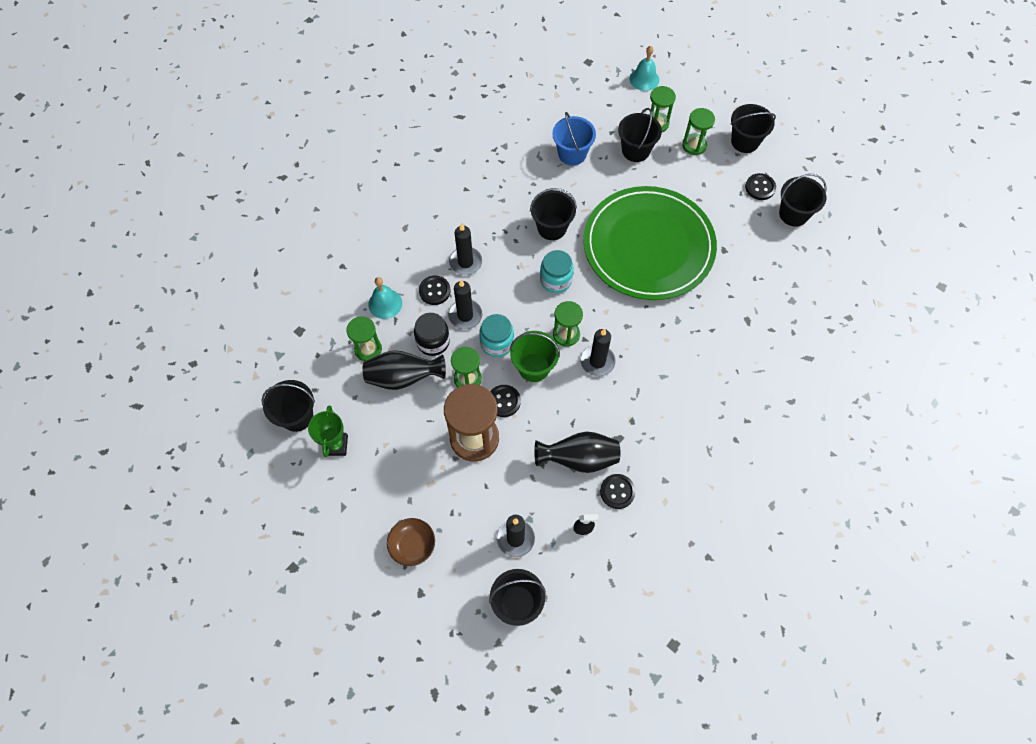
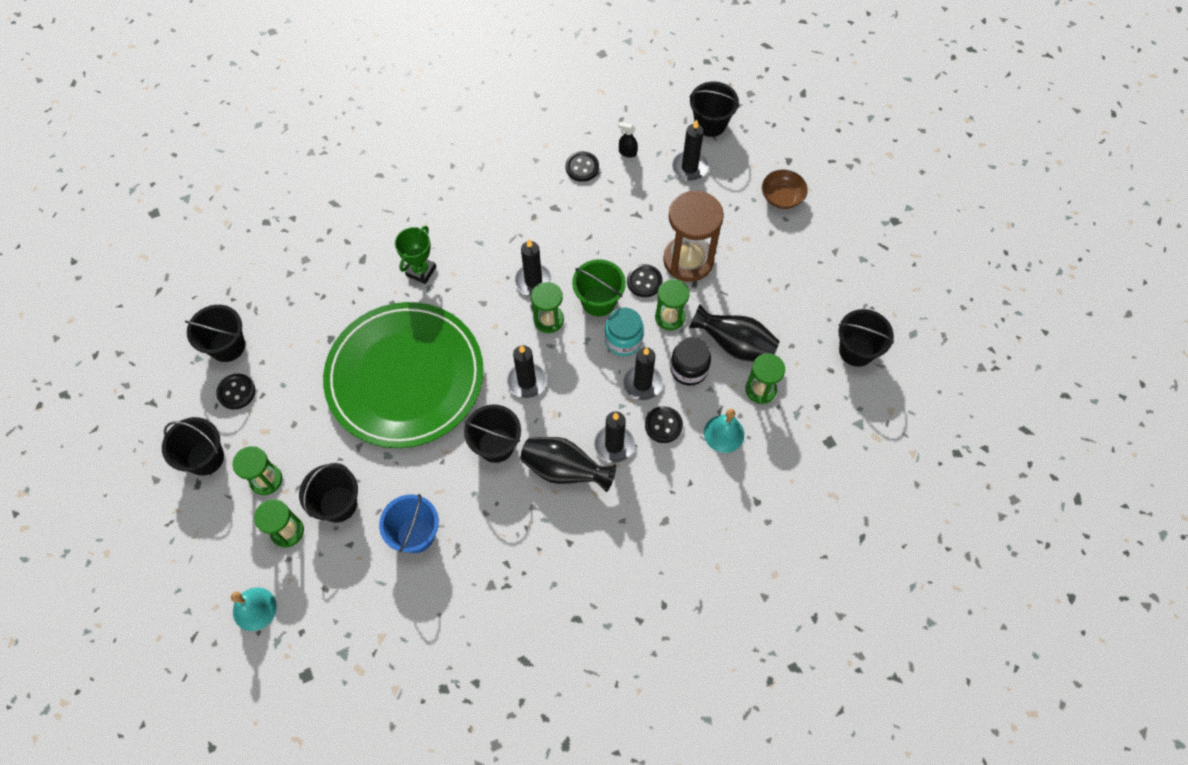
camera: 155 degrees left, 0 degrees up
green trophy [308,405,348,457] -> green trophy moved to [395,226,436,284]
black vase [534,432,621,473] -> black vase moved to [521,437,616,492]
turquoise jar [540,250,574,293] -> black candle [507,345,547,398]

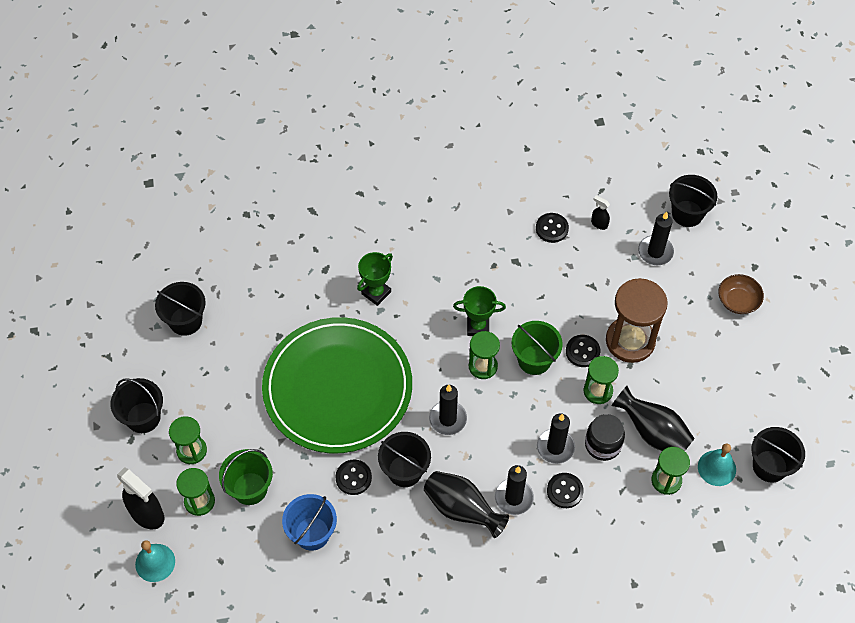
camera: 15 degrees right, 5 degrees down
black button [216,374,255,410] -> black button moved to [336,460,372,495]
black bucket [299,463,358,523] -> green bucket [219,449,273,505]
black candle [514,239,552,296] -> green trophy [453,286,506,336]
turquoise jar [605,307,644,356] -> none
turquoise bell [704,409,744,453] -> turquoise bell moved to [698,443,736,486]
none -> black spray bottle [117,467,164,529]

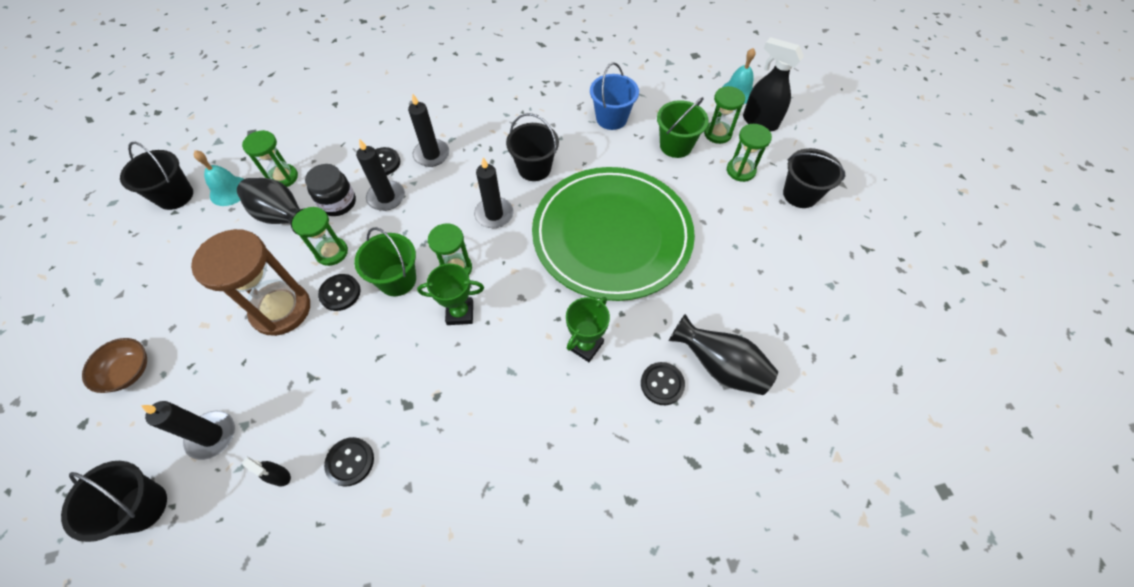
camera: 175 degrees right, 0 degrees up
black bucket [155,282,206,336] -> none
black button [336,460,372,495] -> black button moved to [641,362,685,405]
black vase [424,471,509,538] -> black vase moved to [669,314,778,395]

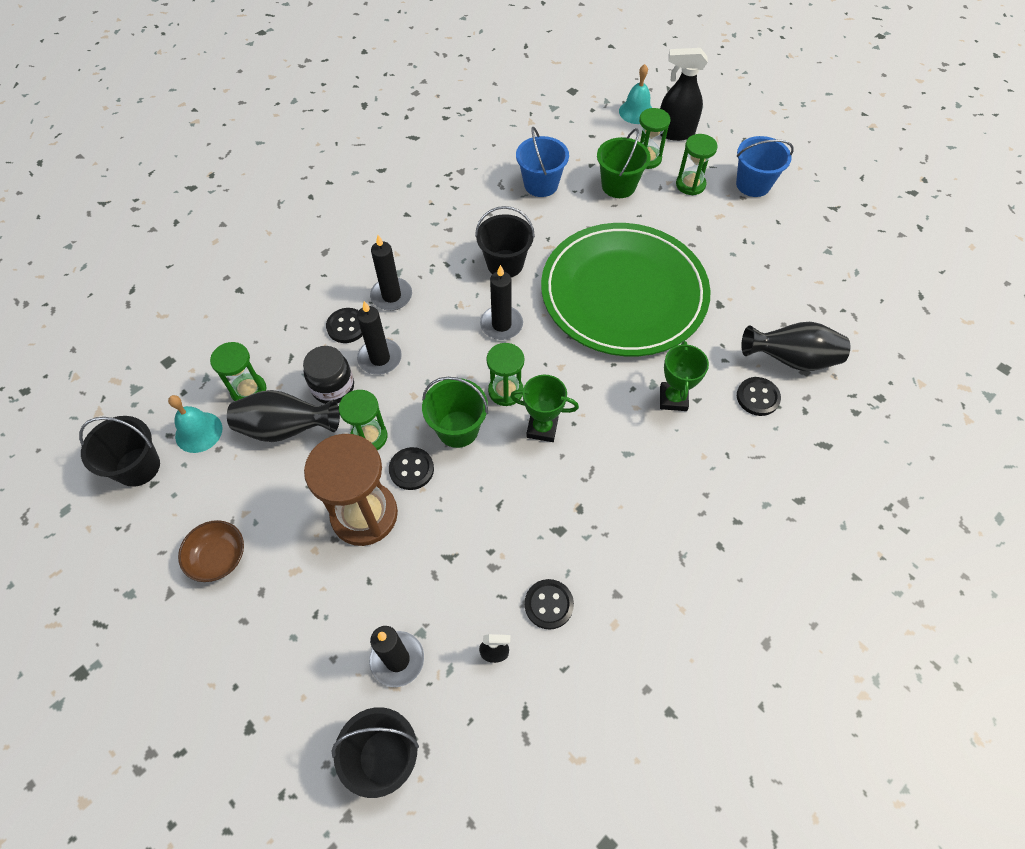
camera: 30 degrees left, 0 degrees up
brown bowl [82,338,147,393] -> brown bowl moved to [178,520,244,582]
green trophy [417,264,484,325] -> green trophy turned 45 degrees clockwise [510,375,579,442]
black bucket [783,148,845,208] -> blue bucket [736,136,794,197]

